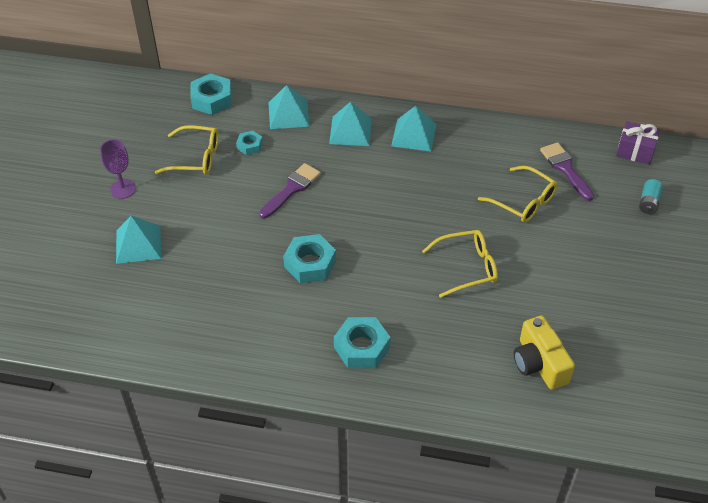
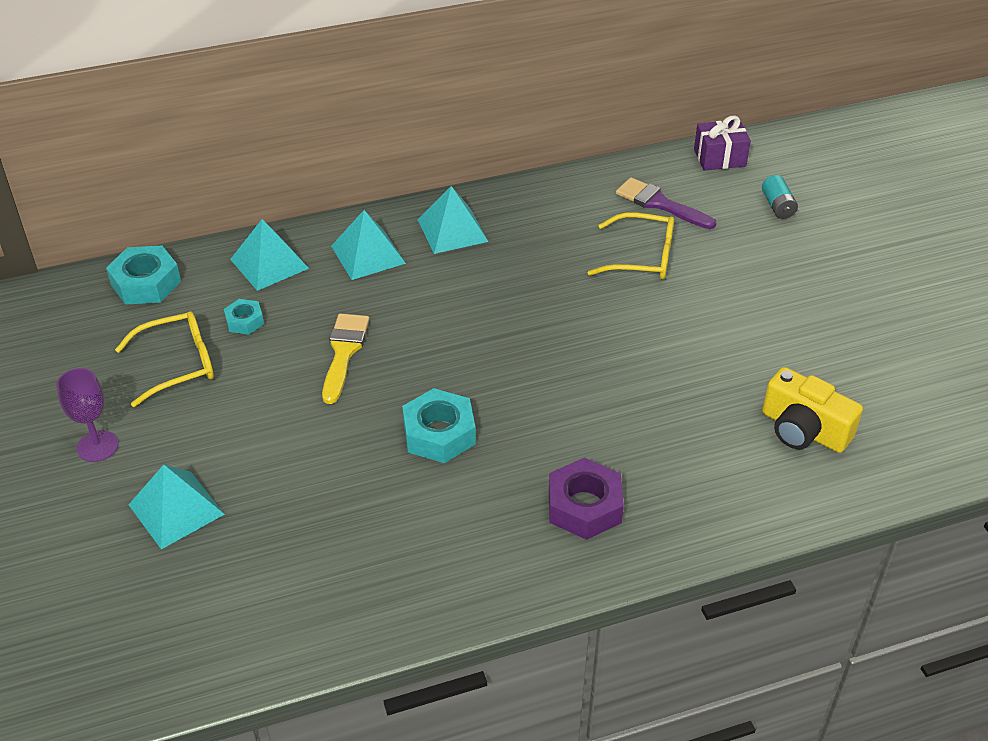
camera: 30 degrees left, 5 degrees down
purple brush [259,163,321,218] -> yellow brush [322,313,369,404]
turquoise nut [334,317,390,368] -> purple nut [549,458,624,540]
yellow glasses [422,230,498,298] -> none

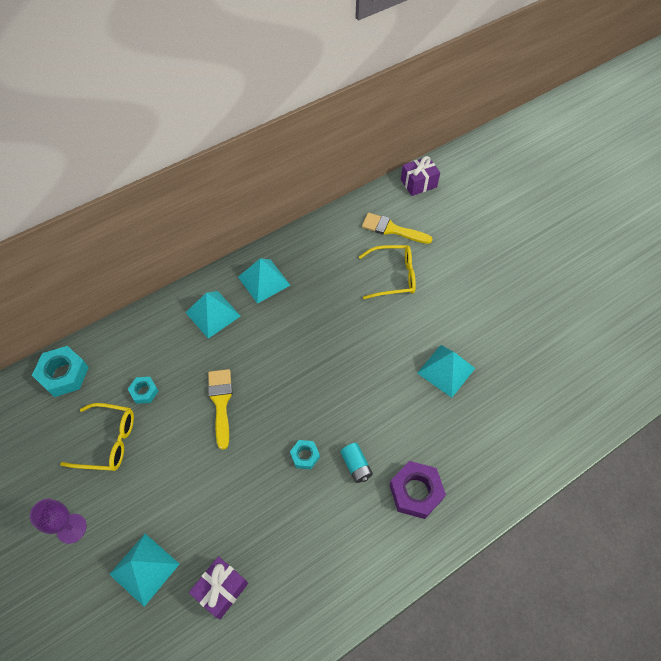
camera: 15 degrees left, 15 degrees up
yellow glasses [115,311,214,407] -> yellow glasses turned 45 degrees clockwise [60,403,134,471]
turquoise pyramid [230,219,309,291] -> turquoise pyramid moved to [417,345,475,398]
turquoise nut [402,388,476,463] -> turquoise nut [290,440,320,470], size x0.56
purple brush [616,177,716,229] -> yellow brush [362,213,433,244]
turquoise battery [762,175,798,219] -> turquoise battery moved to [340,443,373,483]
yellow camera [762,367,863,453] -> none
none -> purple gift [189,556,248,619]

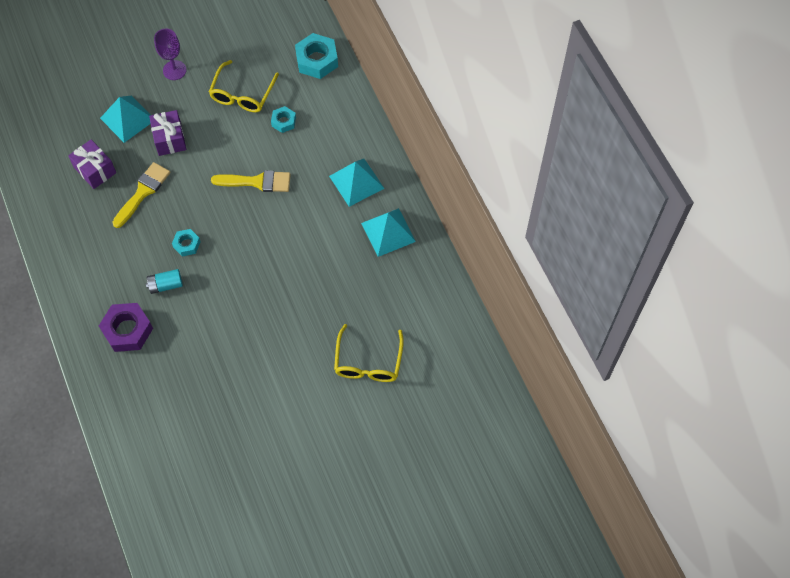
camera: 100 degrees right, 5 degrees up
yellow brush [362,213,433,244] -> yellow brush moved to [112,162,170,228]
purple gift [401,156,440,196] -> purple gift moved to [149,110,186,156]
turquoise pyramid [417,345,475,398] -> none

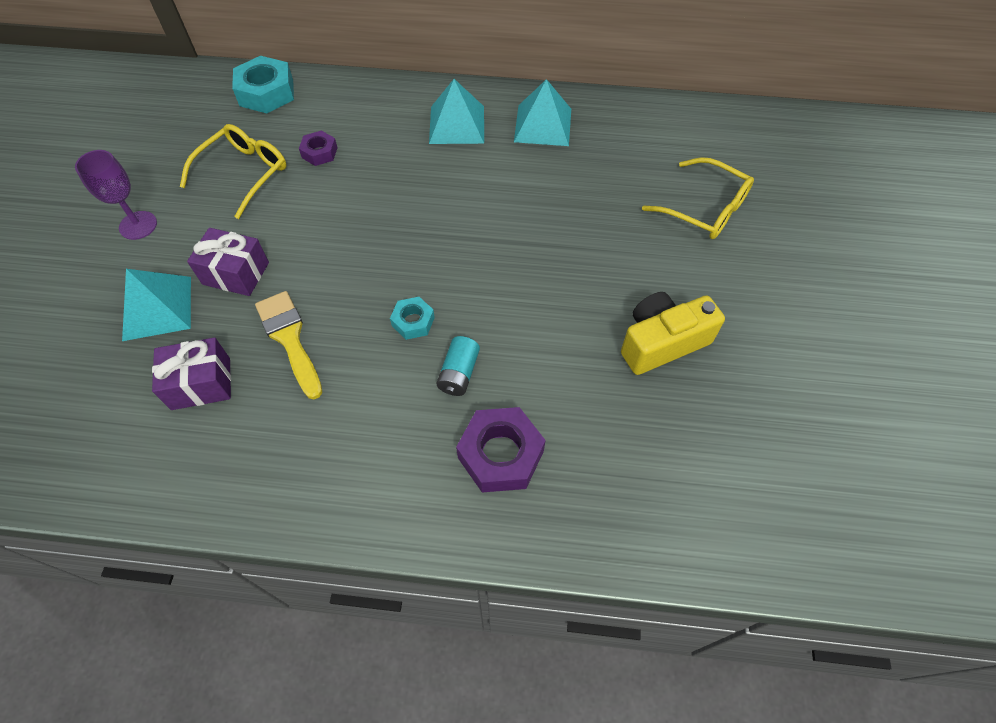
camera: 60 degrees left, 5 degrees down
yellow glasses [209,60,279,112] -> yellow glasses turned 105 degrees counterclockwise [180,124,287,219]
yellow brush [211,170,291,192] -> none
turquoise nut [271,106,296,133] -> purple nut [299,130,337,166]
none -> yellow camera [621,292,725,375]

